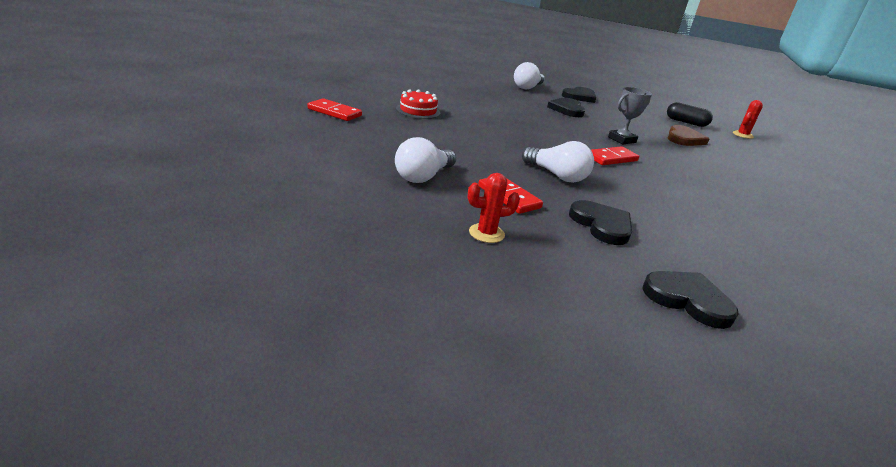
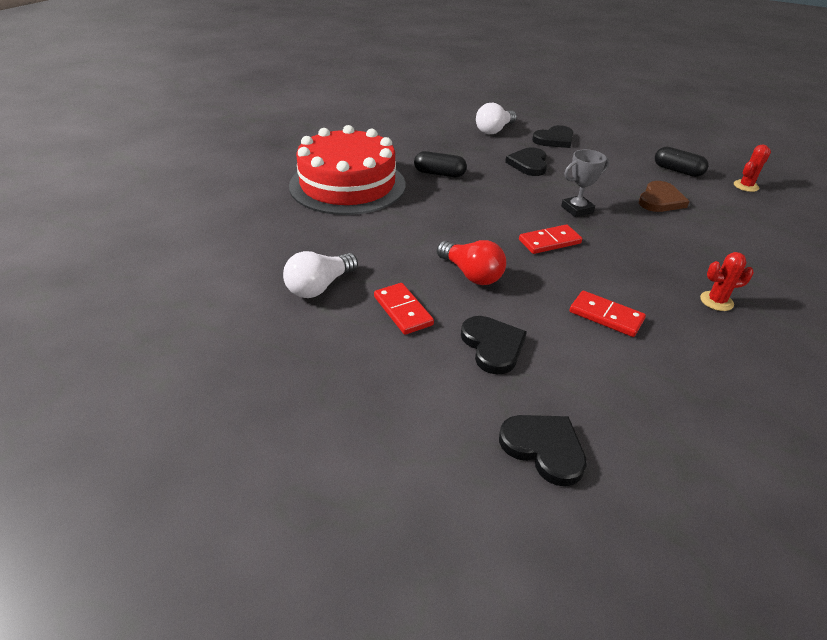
camera: 10 degrees right, 10 degrees up
red domino [307,98,362,121] -> red domino moved to [569,291,646,337]
red cake [396,89,440,119] -> red cake [289,125,405,215], size x2.39
red cactus [468,173,520,243] -> red cactus moved to [700,252,754,311]
white light bulb [522,141,594,183] -> red light bulb [437,240,506,285]
none -> black capsule [414,151,467,177]

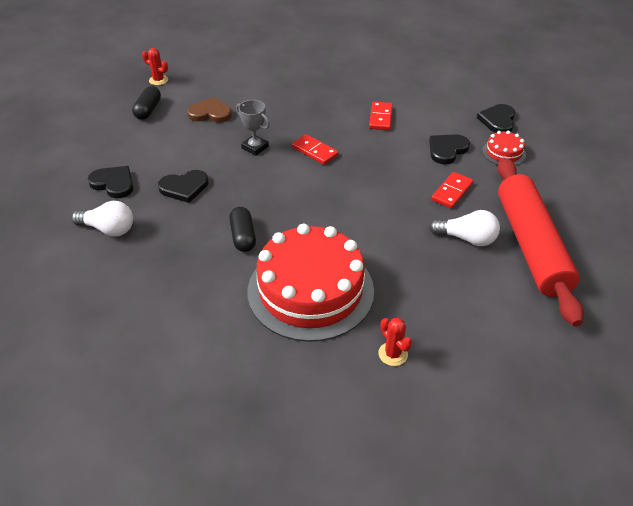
camera: 115 degrees left, 5 degrees up
red light bulb [437,240,506,285] -> none
red cactus [700,252,754,311] -> red cactus moved to [378,318,412,366]
none -> red cake [482,131,526,166]
none -> red rolling pin [497,158,584,327]

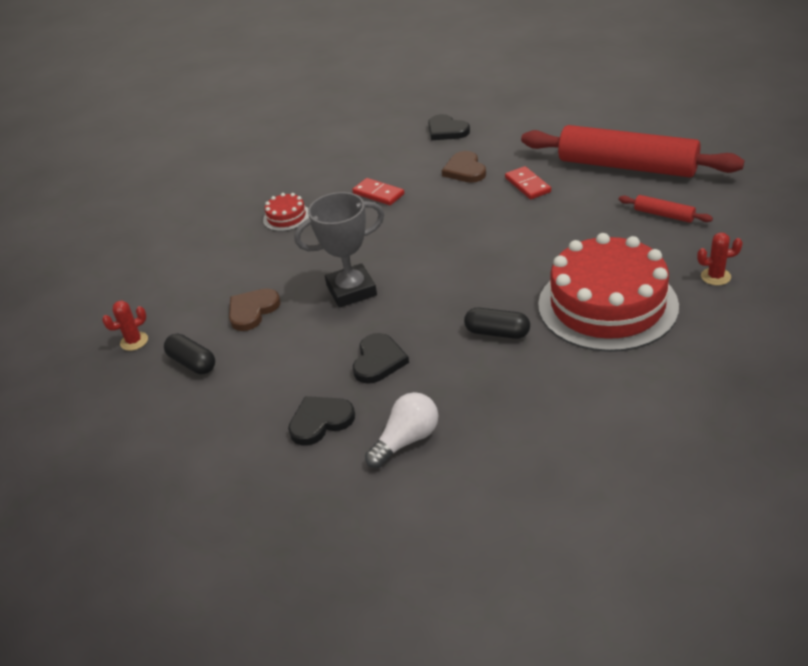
camera: 55 degrees left, 5 degrees down
grey trophy [236,100,270,156] -> grey trophy [294,192,384,308], size x1.64
red domino [292,134,339,165] -> none
black heart [429,134,470,164] -> brown heart [442,151,486,183]
white light bulb [429,210,500,246] -> none
red cake [482,131,526,166] -> red cake moved to [263,193,309,231]
none -> red rolling pin [618,195,713,223]

